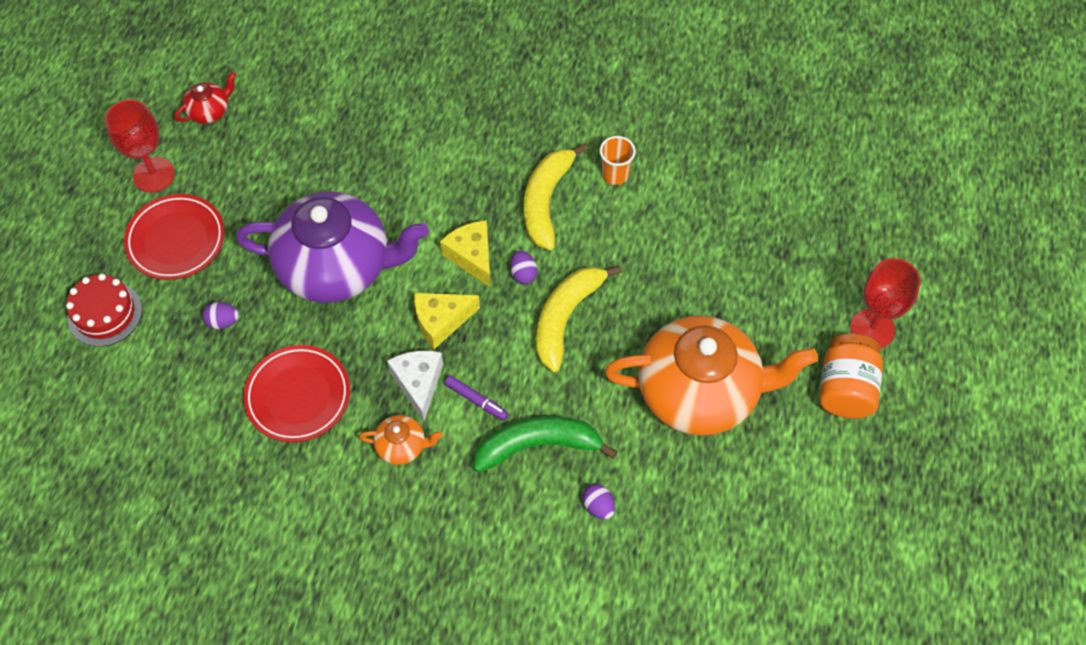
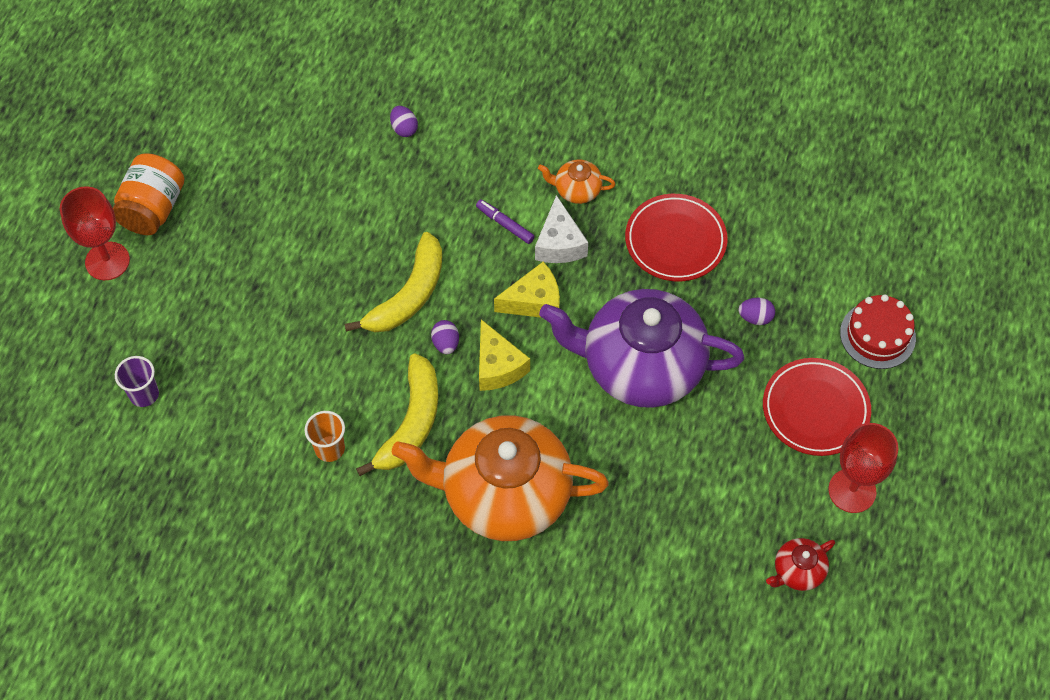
camera: 175 degrees left, 0 degrees up
green banana [474,416,618,473] -> none
orange teapot [605,315,818,436] -> orange teapot moved to [392,415,609,541]
none -> purple cup [115,356,159,407]

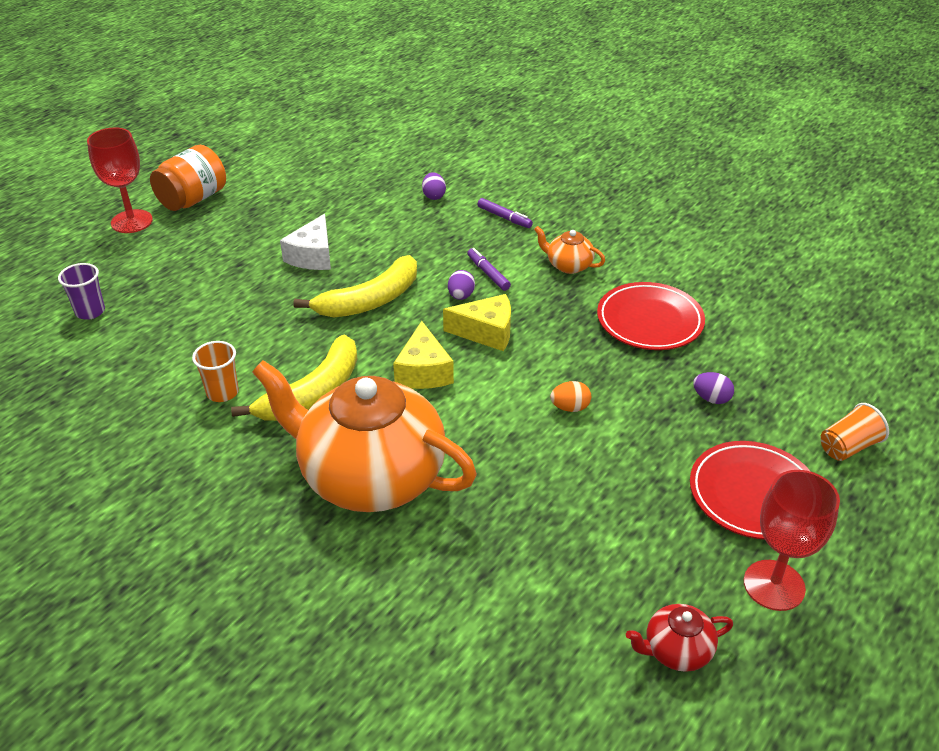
camera: 20 degrees right, 20 degrees down
purple egg [431,320,459,354] -> purple egg moved to [448,270,475,300]
white cheese [535,195,588,263] -> white cheese moved to [280,214,331,270]
purple teapot [539,289,744,408] -> orange egg [550,381,591,412]
red cake [840,294,916,369] -> orange cup [821,403,889,461]
none -> purple marker [477,198,533,228]

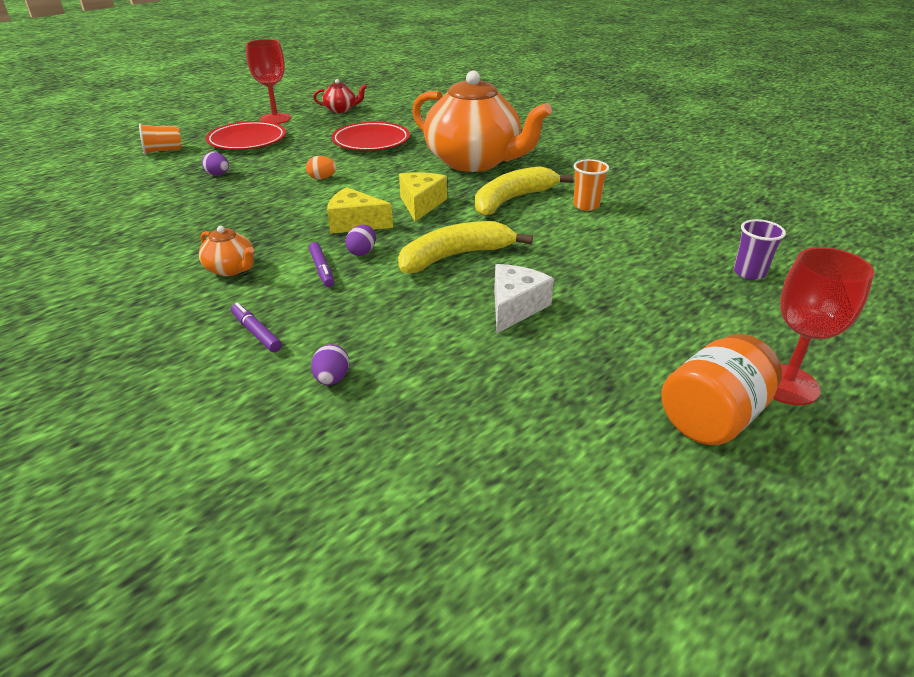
camera: 170 degrees left, 5 degrees down
red plate [597,282,705,350] -> red plate moved to [331,122,410,151]

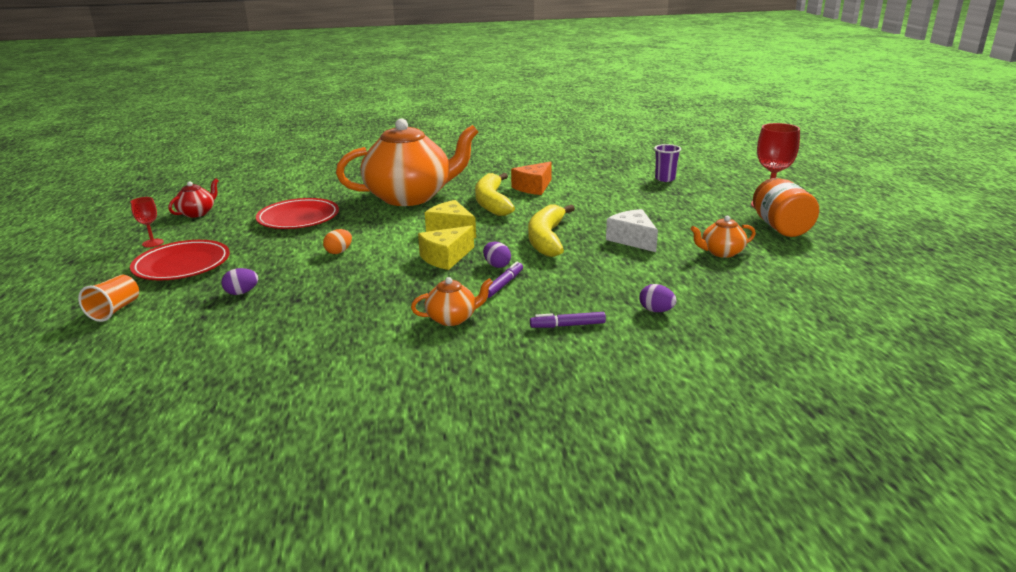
camera: 55 degrees left, 10 degrees down
red goblet [246,39,291,124] -> red goblet [131,197,164,247], size x0.53
purple marker [309,242,334,287] -> purple marker turned 75 degrees counterclockwise [488,261,523,298]
orange cup [573,159,609,211] -> orange cheese [511,162,552,195]
none -> orange teapot [690,216,756,258]

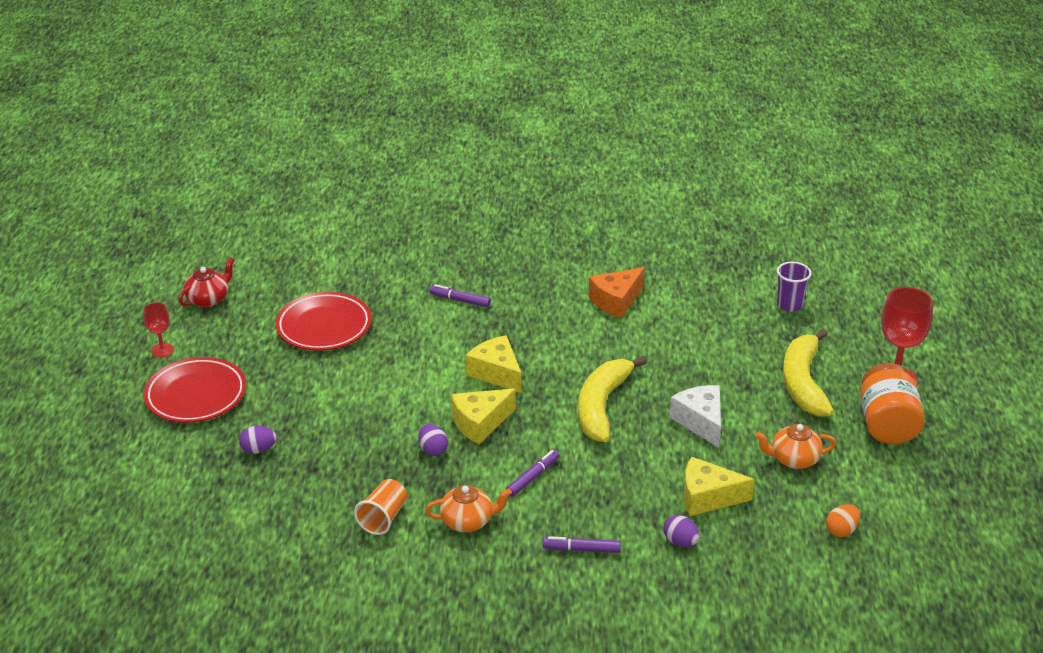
camera: 10 degrees right, 10 degrees up
orange cup [78,275,139,322] -> orange cup moved to [354,479,408,535]
orange egg [323,229,352,254] -> orange egg moved to [826,504,860,537]
orange teapot [336,118,478,206] -> purple marker [429,284,491,307]
yellow banana [475,173,515,216] -> yellow banana moved to [783,329,834,417]
purple egg [483,242,511,268] -> purple egg moved to [419,424,448,456]
none -> yellow cheese [684,457,755,516]

